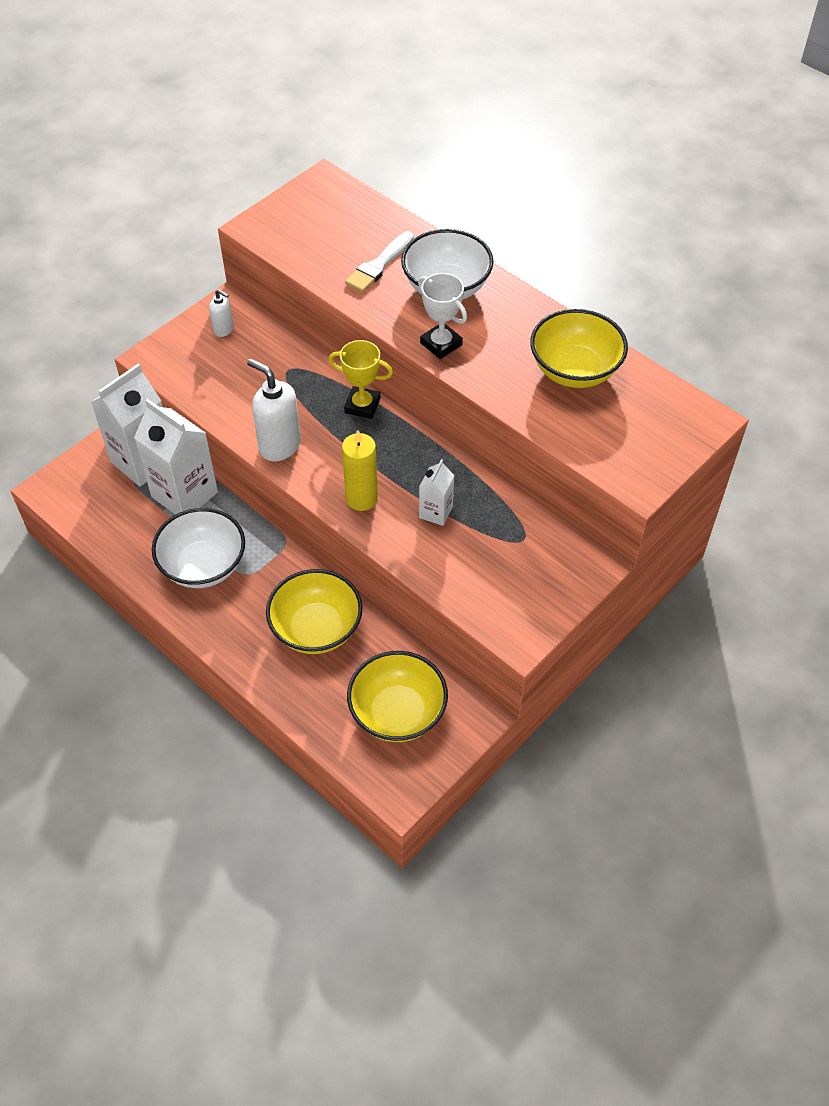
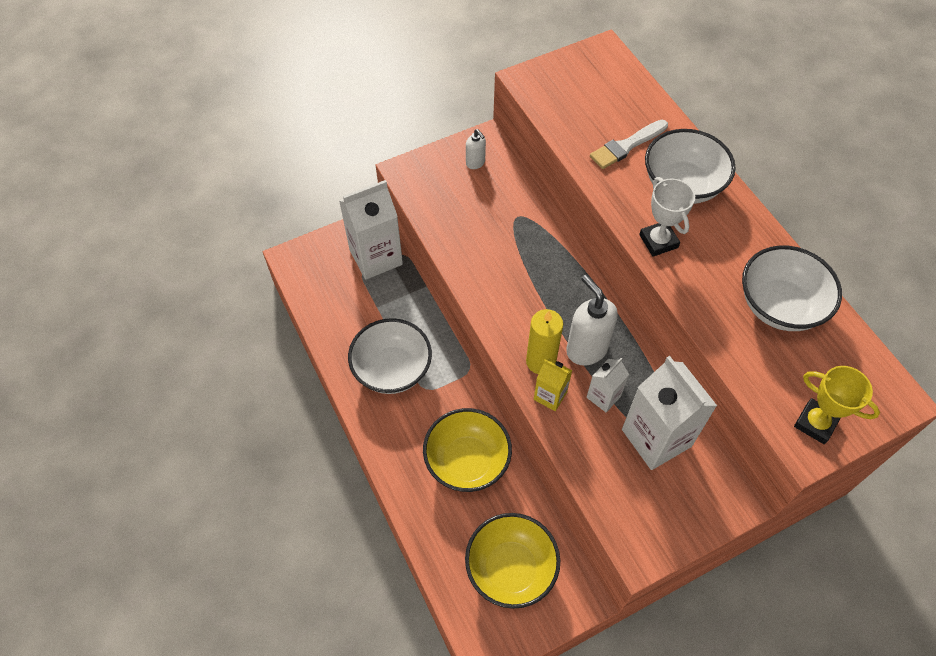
camera: 20 degrees right, 5 degrees up
white carton [134,399,218,515] -> white carton moved to [622,356,717,470]
white soap dispenser [247,359,301,461] -> white soap dispenser moved to [566,275,618,366]
yellow trophy [329,340,393,419] -> yellow trophy moved to [794,366,880,444]
yellow bowl [530,309,628,388] -> white bowl [742,246,842,331]
none -> yellow carton [534,358,573,411]

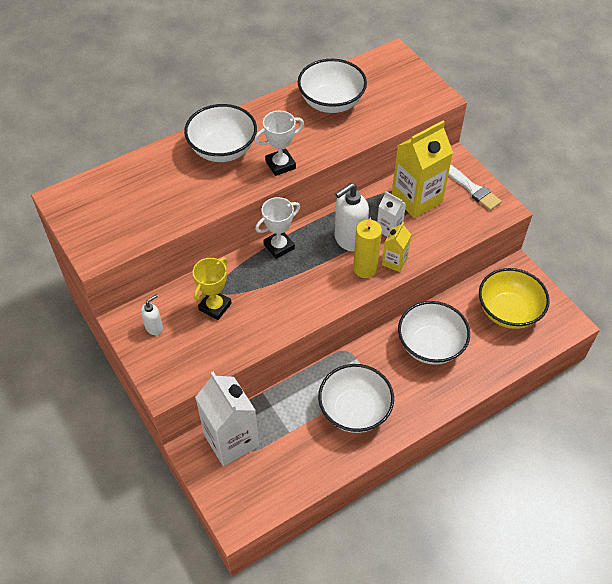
camera: 95 degrees left, 5 degrees down
yellow bowl [423,408,512,492] -> white bowl [398,301,470,365]
white brush [590,120,668,169] -> white brush moved to [448,165,502,211]
white carton [622,356,717,470] -> yellow carton [392,121,453,218]
yellow trophy [794,366,880,444] -> yellow trophy moved to [193,257,231,320]
none -> white trophy [255,197,300,259]

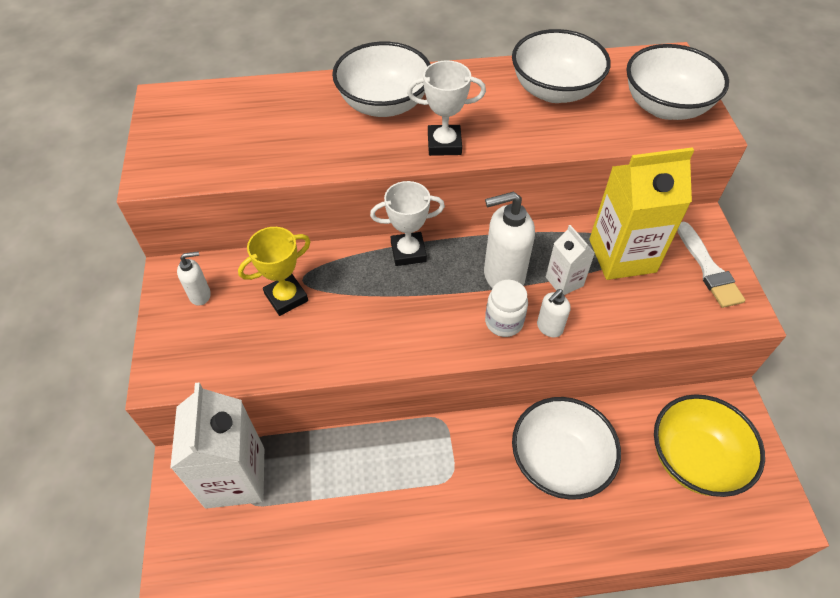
camera: 25 degrees right, 0 degrees up
white bowl [318,364,394,433] -> white bowl moved to [626,44,729,120]
yellow candle [353,217,382,278] -> white jar [485,280,528,337]
yellow carton [382,222,411,272] -> white soap dispenser [537,289,571,338]

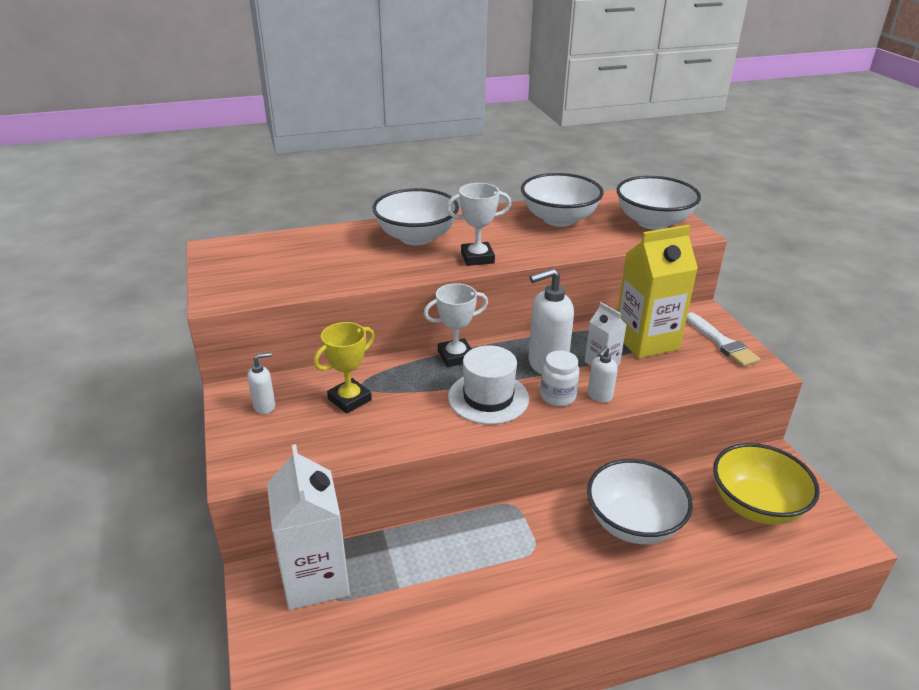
camera: 10 degrees left, 20 degrees down
none -> white hat [448,345,529,424]

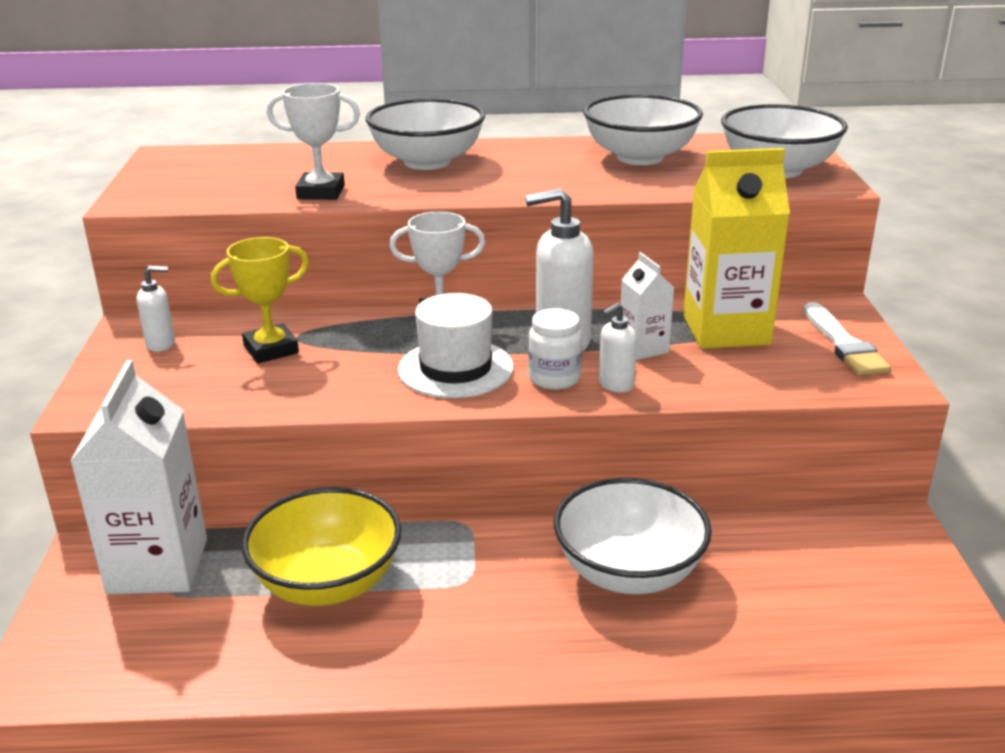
camera: 15 degrees right, 5 degrees down
white trophy [446,183,511,266] -> white trophy moved to [266,83,360,200]
yellow bowl [713,443,820,525] -> yellow bowl moved to [241,487,401,606]

